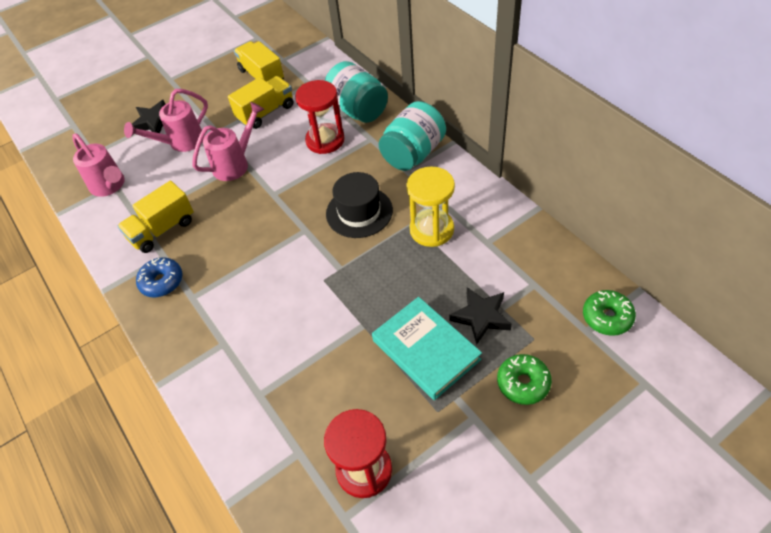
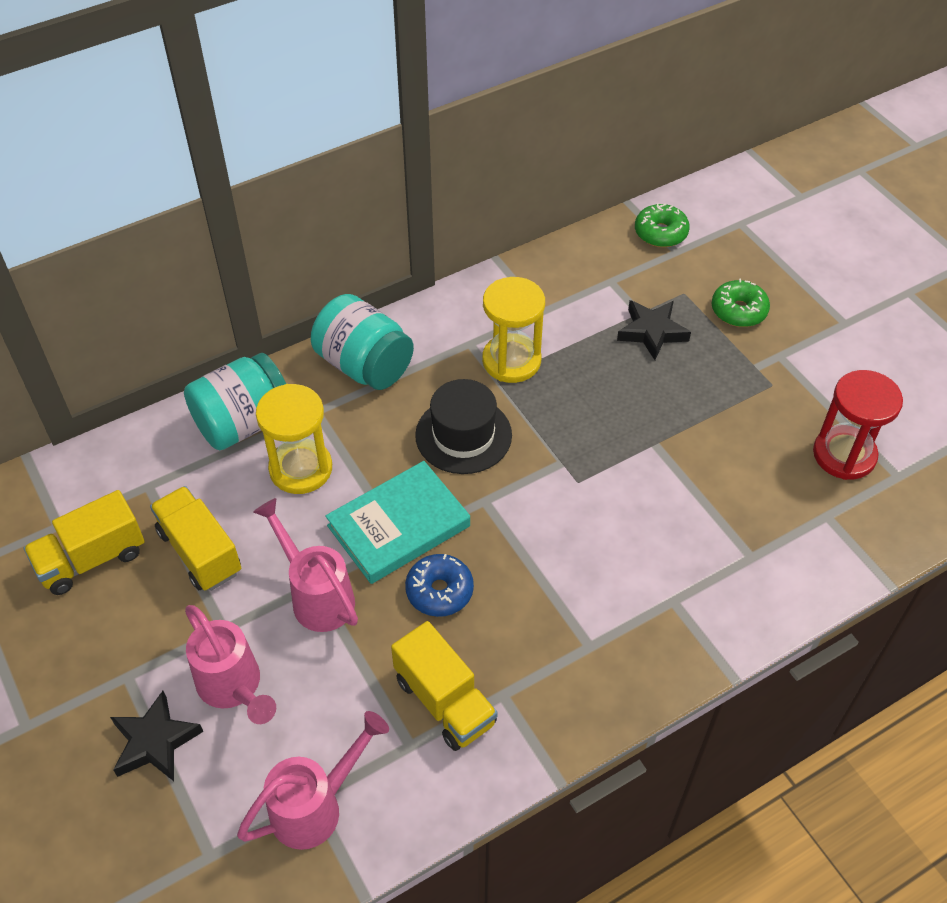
camera: 90 degrees left, 0 degrees up
blue donut [136,257,182,297] -> blue donut moved to [405,554,474,617]
red hourglass [295,80,345,154] -> yellow hourglass [256,384,332,494]
turquoise book [372,297,482,400] -> turquoise book moved to [325,461,470,584]

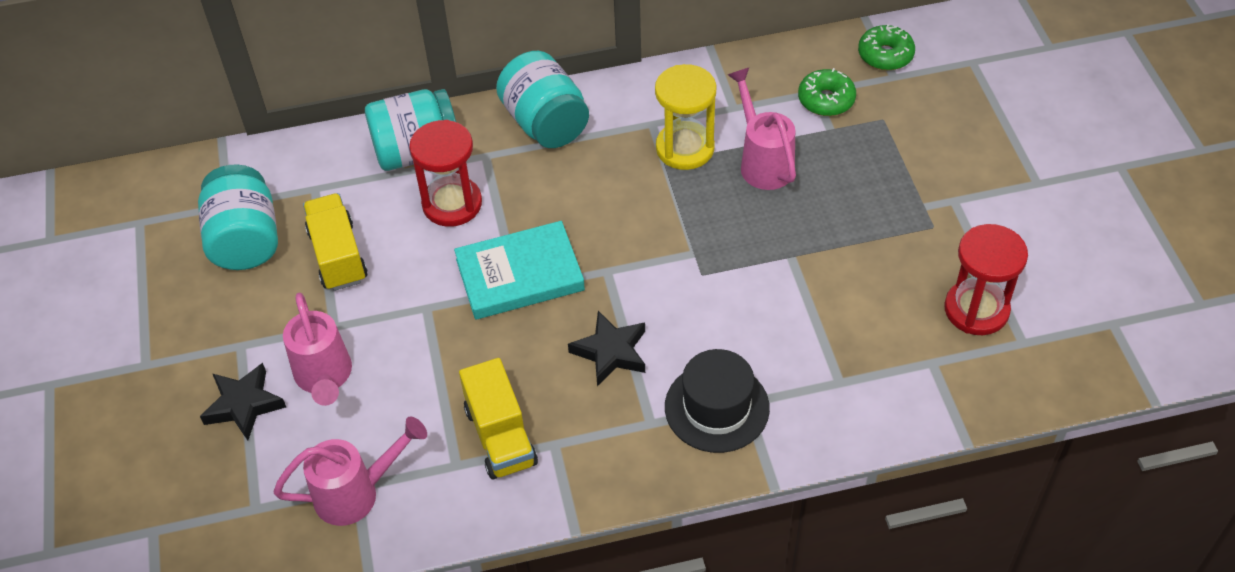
camera: 20 degrees right, 0 degrees up
yellow truck [24,490,145,595] -> turquoise jar [198,164,278,270]
pink watering can [253,498,358,632] -> pink watering can moved to [728,68,796,190]
yellow hourglass [256,384,332,494] -> red hourglass [409,120,482,227]
blue donut [405,554,474,617] -> none
black hat [415,379,512,474] -> black hat moved to [665,349,770,453]
black star [617,300,691,360] -> black star moved to [568,311,645,386]
green donut [711,279,770,327] -> green donut moved to [798,68,856,116]

